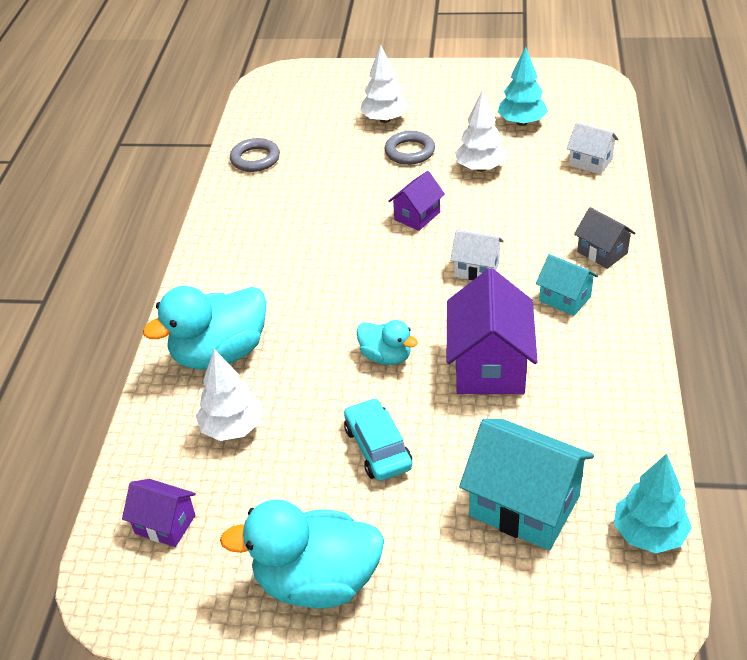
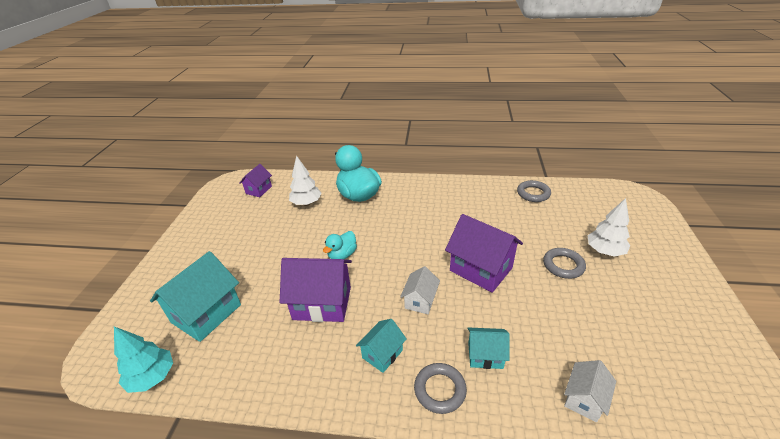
camera: 90 degrees right, 5 degrees down
turquoise duck [220,499,384,608] -> none
turquoise car [344,398,412,481] -> none
purple house [388,171,445,231] -> purple house [445,214,523,293], size x1.82
white tree [455,91,507,172] -> none
turquoise tree [498,46,548,126] -> none
grey house [574,207,636,269] -> grey ring [414,363,467,414]
none -> turquoise house [467,327,510,369]

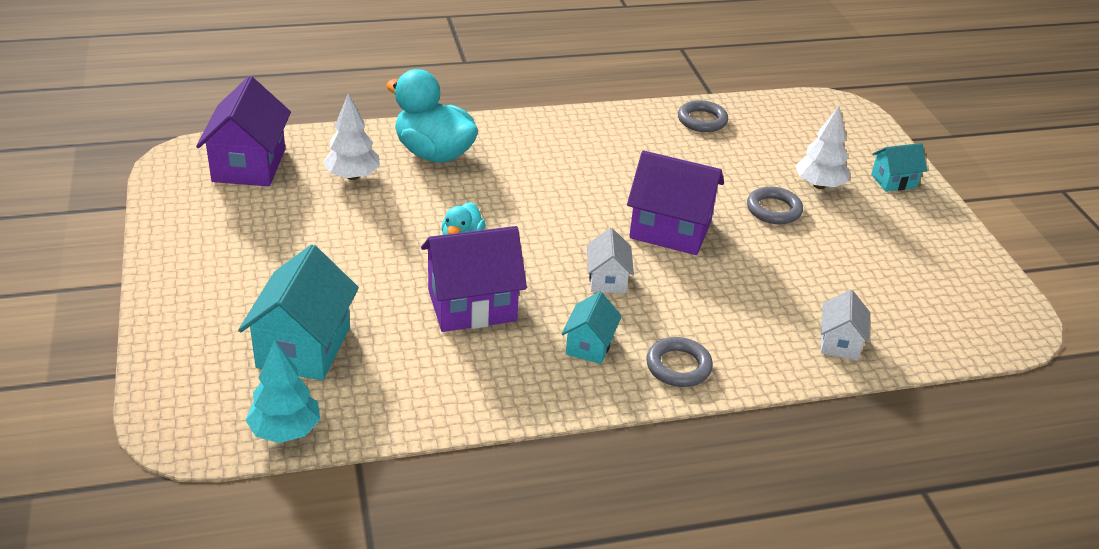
camera: 25 degrees left, 0 degrees up
purple house [239,164,272,197] -> purple house [196,76,291,186], size x1.82
turquoise house [467,327,510,369] -> turquoise house moved to [871,143,927,192]

